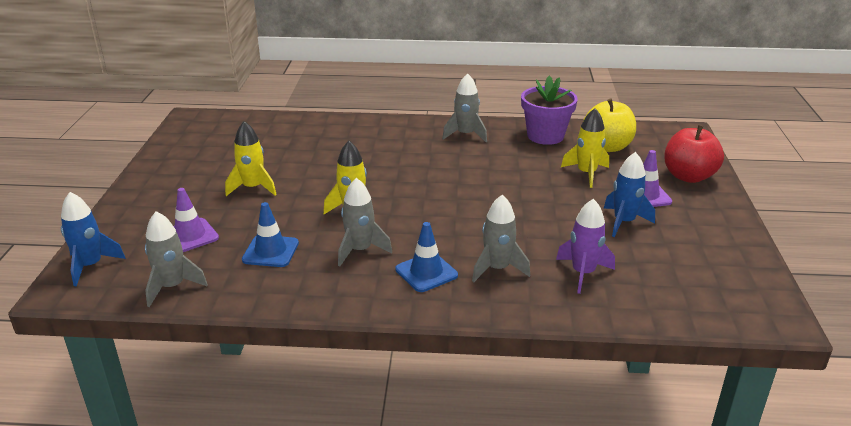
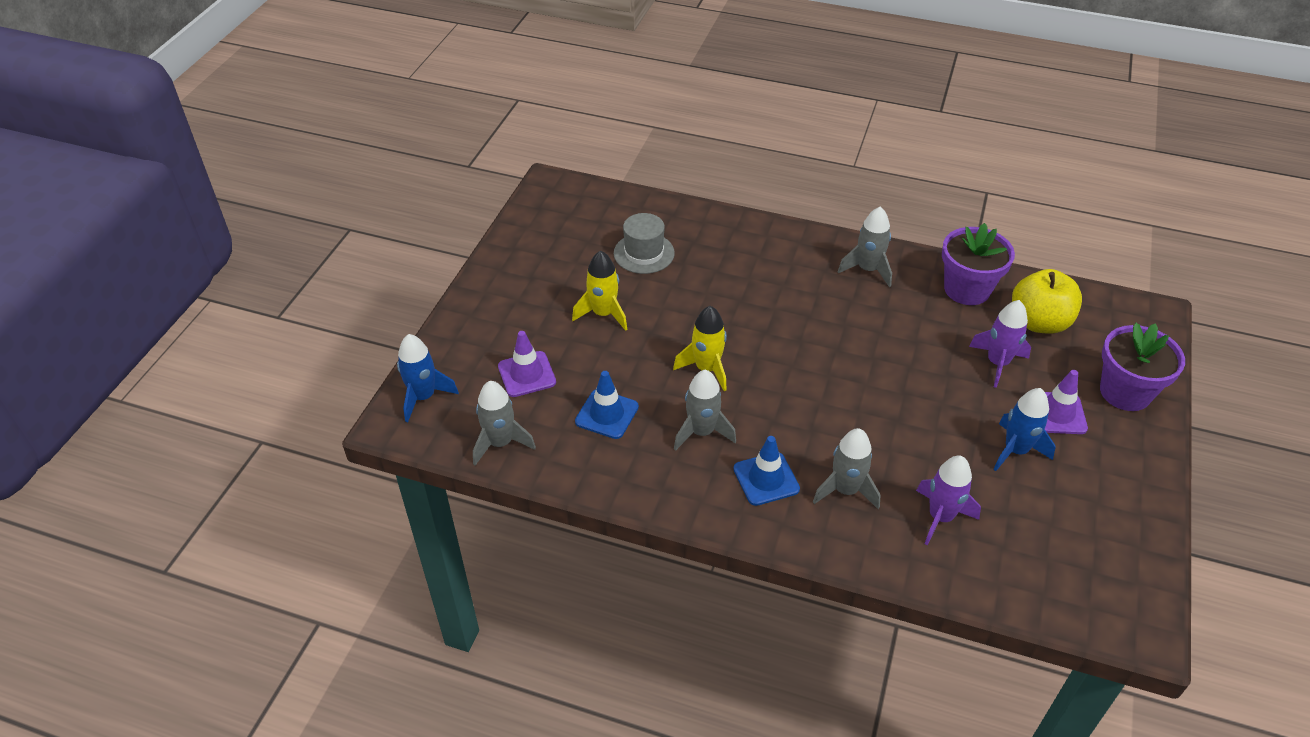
camera: 15 degrees right, 15 degrees up
yellow rocket [561,108,609,188] -> purple rocket [969,300,1031,388]
red apple [664,125,724,183] -> purple flower pot [1100,323,1185,411]
none -> grey hat [614,213,675,274]

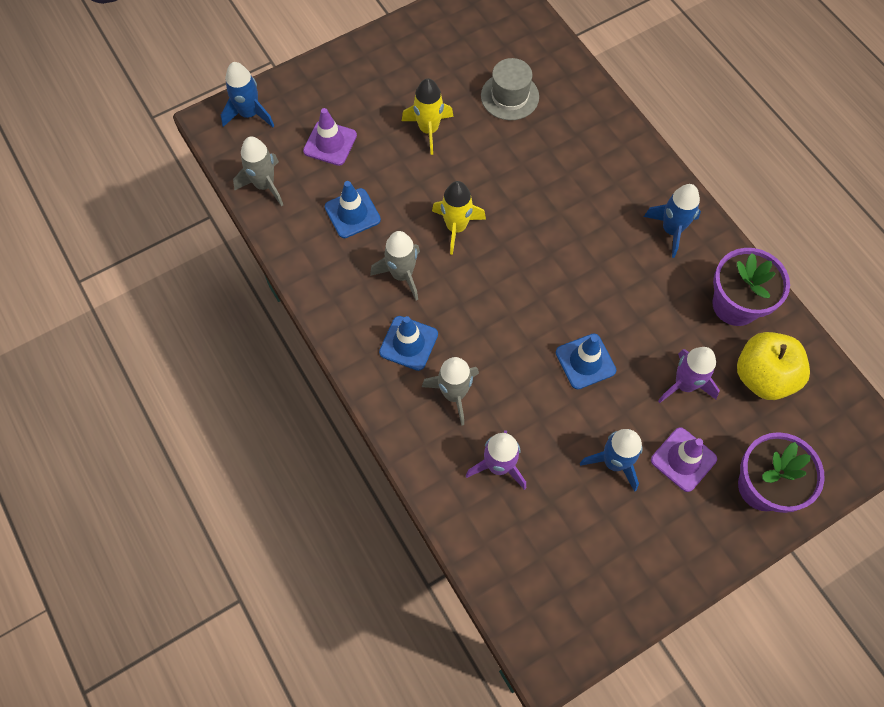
camera: 40 degrees right, 20 degrees up
grey rocket [838,206,892,287] -> blue rocket [644,184,701,258]
none -> blue traffic cone [556,333,616,389]

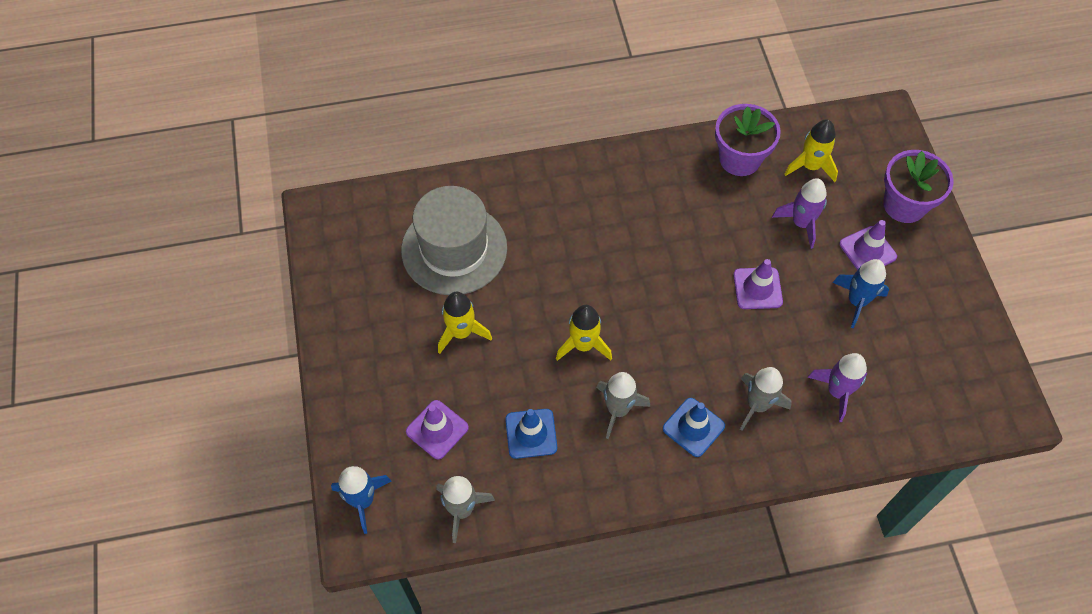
camera: 70 degrees left, 5 degrees down
grey hat [481,58,539,120] -> grey hat [401,186,507,295], size x1.75
blue traffic cone [556,333,616,389] -> purple traffic cone [733,259,783,309]
blue rocket [644,184,701,258] -> none
yellow apple [737,332,810,400] -> yellow rocket [784,119,838,182]

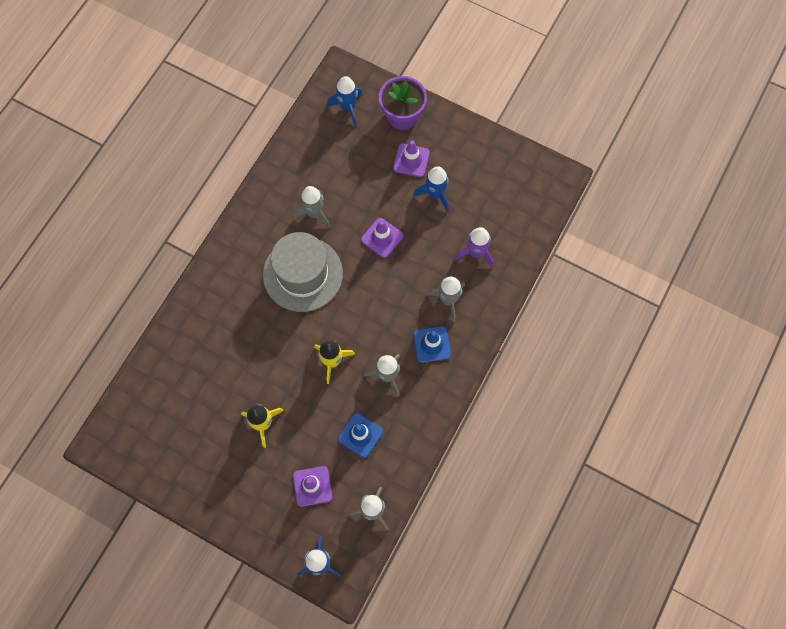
camera: 50 degrees left, 10 degrees up
grey hat [401,186,507,295] -> grey hat moved to [263,232,343,312]
purple flower pot [715,104,781,176] -> none
purple rocket [772,178,827,249] -> none
yellow rocket [784,119,838,182] -> none
none -> grey rocket [293,186,331,228]
none -> blue rocket [327,76,362,126]

